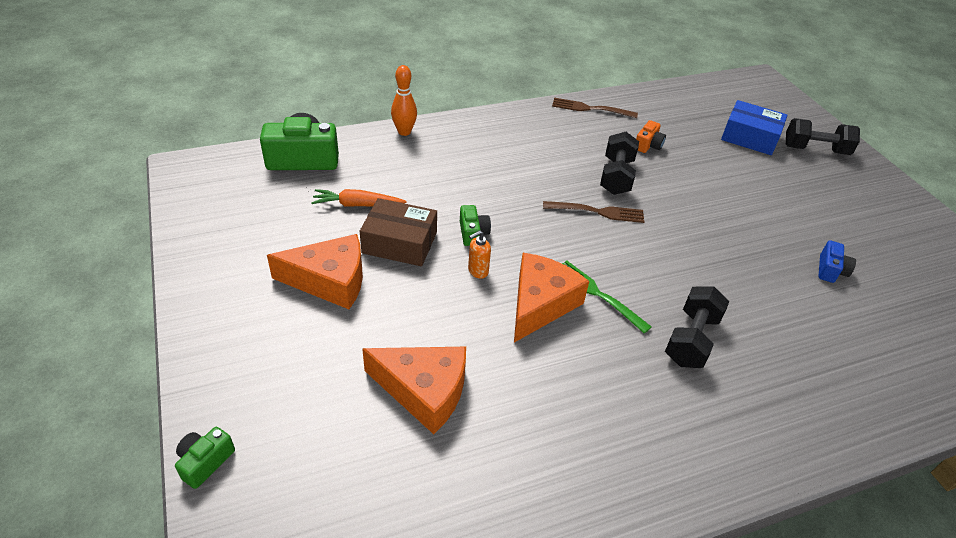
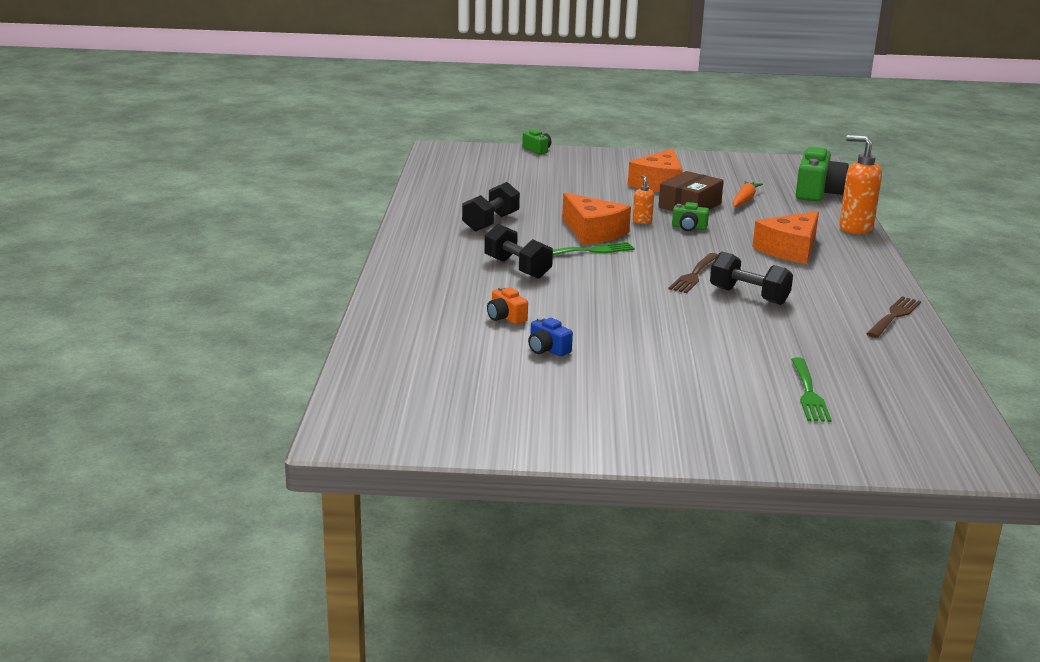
camera: 115 degrees right, 20 degrees down
orange cheese [362,347,466,434] -> orange cheese moved to [752,211,819,264]
orange bowling pin [391,65,417,136] -> orange soap dispenser [839,135,882,234]
orange camera [636,120,666,153] -> orange camera moved to [487,286,528,324]
blue box [721,100,788,155] -> green fork [791,357,832,422]
black dumbbell [786,118,860,155] -> black dumbbell moved to [462,182,520,232]

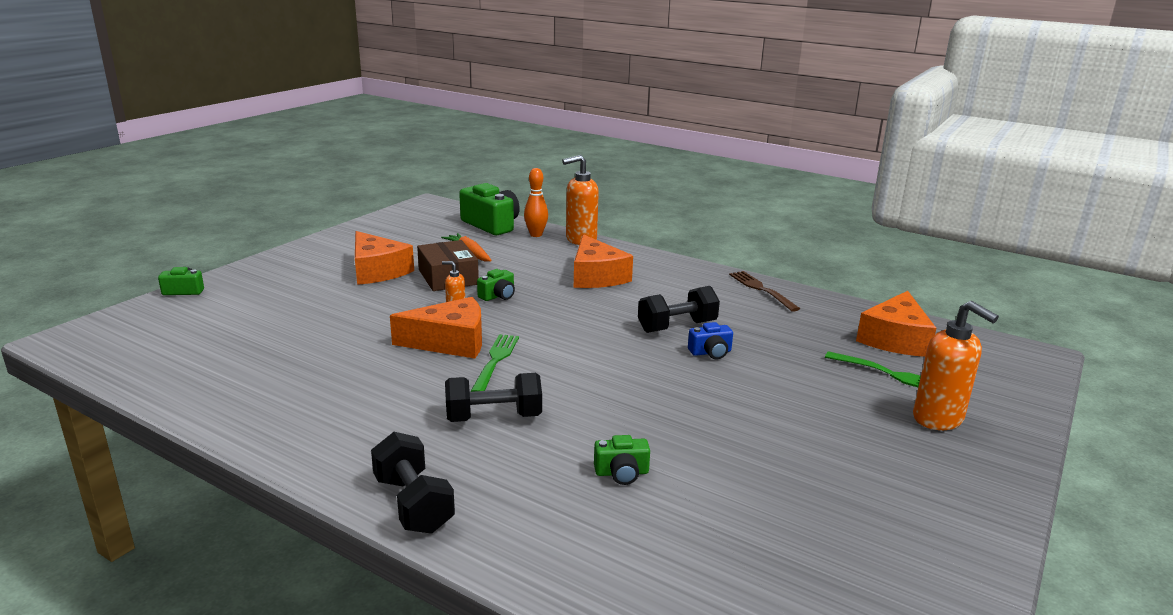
camera: 60 degrees left, 0 degrees up
black dumbbell [462,182,520,232] -> black dumbbell moved to [371,432,455,534]
orange camera [487,286,528,324] -> green camera [594,435,650,485]
blue camera [528,317,573,357] -> blue camera moved to [688,322,733,359]
brown fork [669,253,718,293] -> none
none -> orange bowling pin [524,168,548,237]
none -> orange cheese [856,291,936,357]
none -> orange soap dispenser [913,301,999,430]

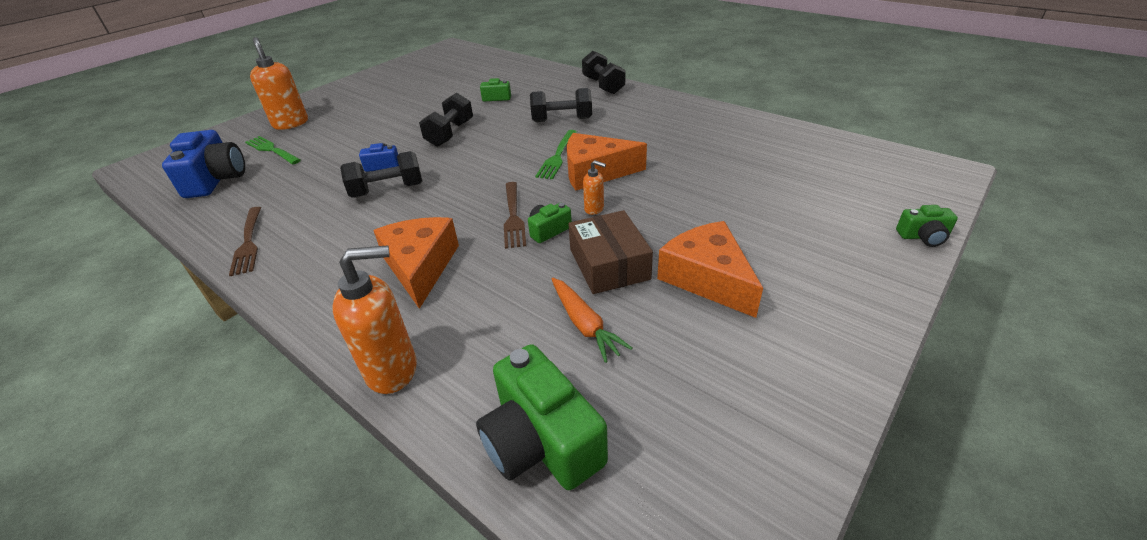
camera: 170 degrees left, 15 degrees up
orange bowling pin [524,168,548,237] -> none
orange cheese [856,291,936,357] -> blue camera [162,130,245,198]
none -> black dumbbell [419,93,473,147]
none -> brown fork [504,182,526,249]

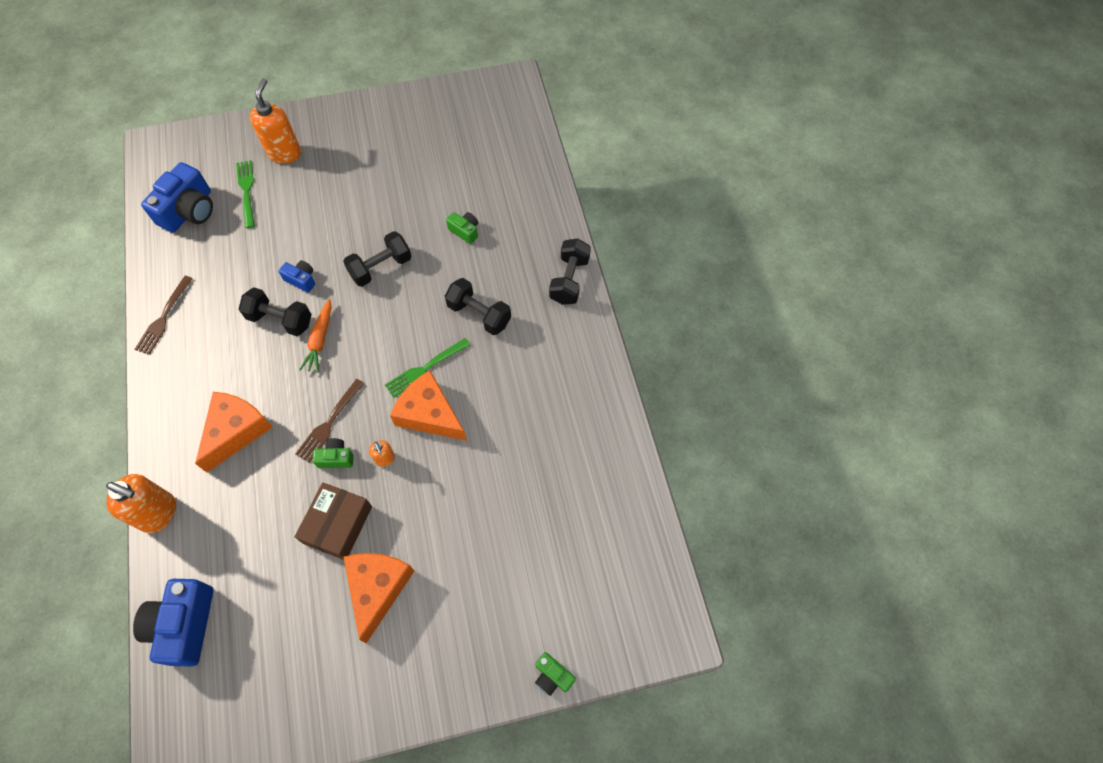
camera: 35 degrees right, 25 degrees up
green camera [476,344,608,490] -> blue camera [133,579,213,667]
orange carrot [551,278,632,363] -> orange carrot moved to [299,299,332,373]

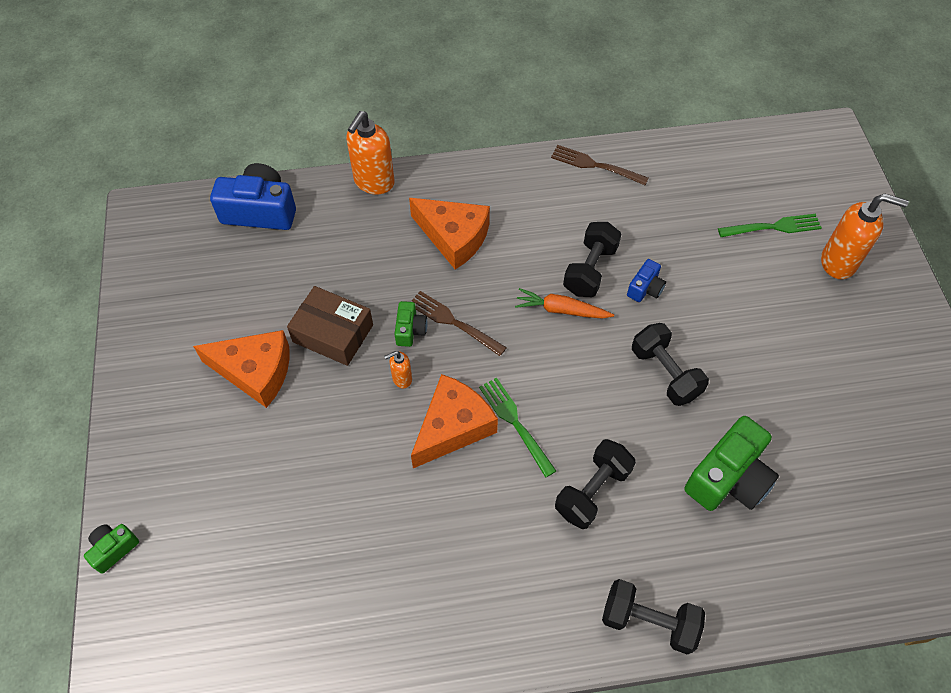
camera: 95 degrees right, 5 degrees down
blue camera [141,162,213,233] -> none
green camera [446,212,478,244] -> green camera [684,416,779,511], size x1.98

